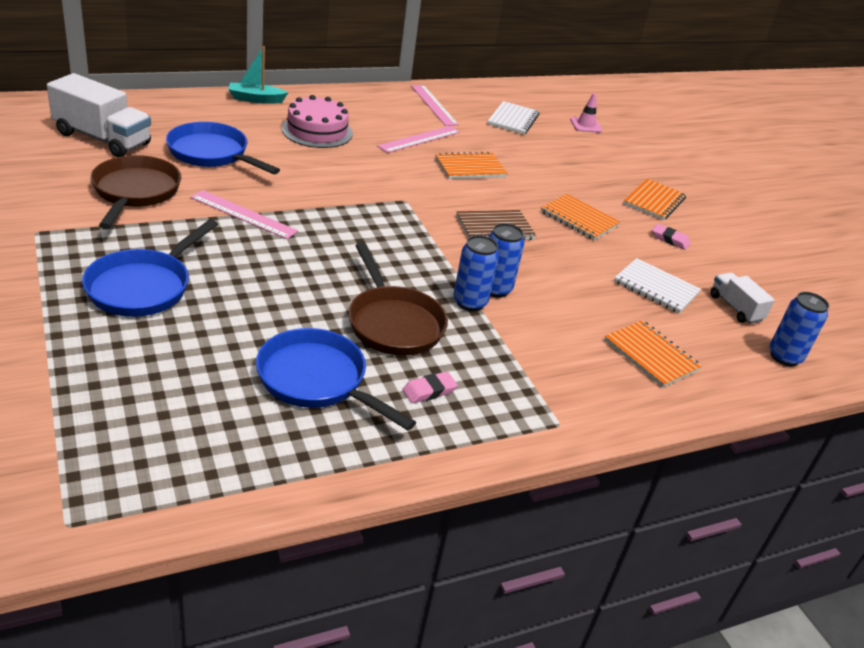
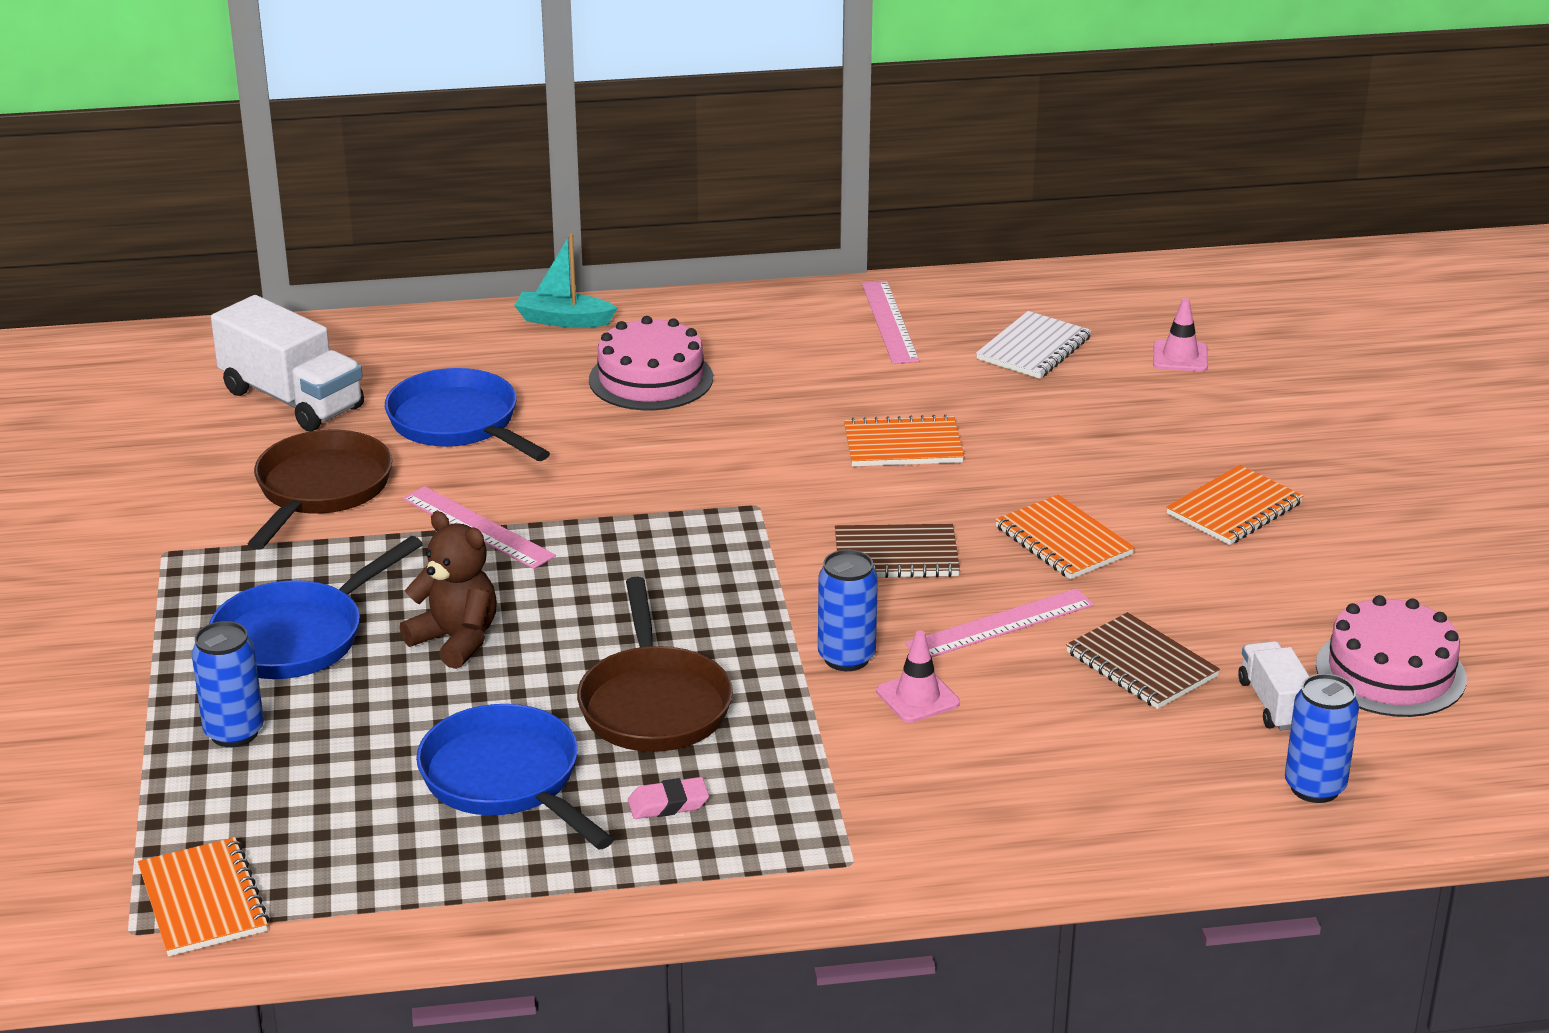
camera: 20 degrees right, 5 degrees down
pink ruler [377,126,460,153] -> pink ruler moved to [905,588,1094,657]
blue can [454,235,499,311] -> blue can moved to [192,621,264,747]
orange notebook [604,320,702,388] -> orange notebook moved to [138,837,269,957]
white notebook [614,258,701,314] -> brown notebook [1066,612,1220,709]
pink eraser [652,224,690,250] -> none
none -> brown teddy bear [400,511,497,669]
none -> pink traffic cone [876,631,960,723]
none -> pink cake [1316,595,1467,717]

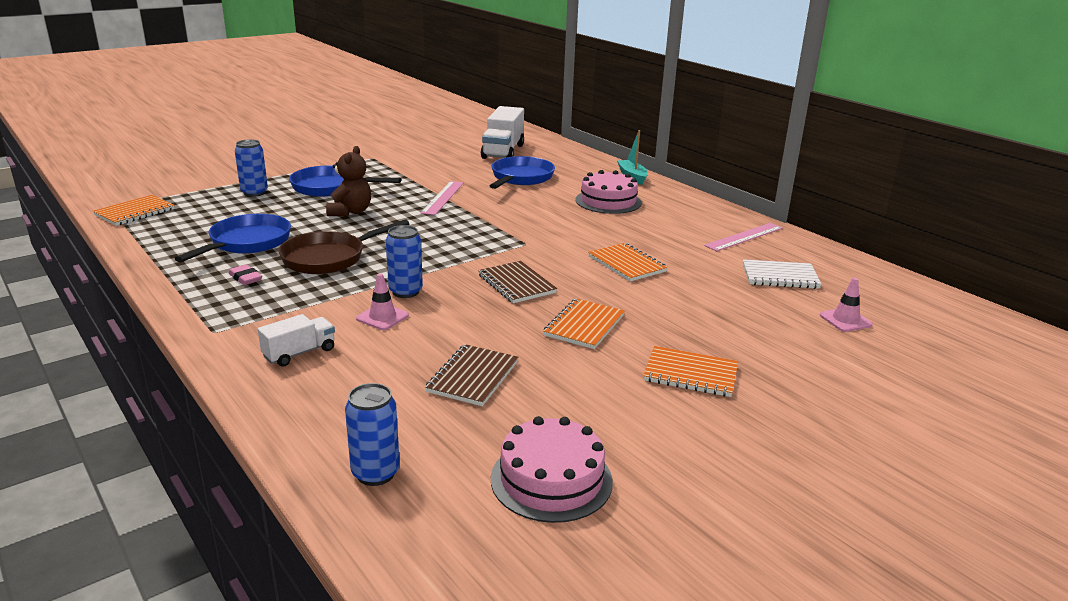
camera: 60 degrees right, 5 degrees down
brown pan [248,430,392,549] -> none
pink ruler [905,588,1094,657] -> none
white truck [1238,641,1310,731] -> white truck moved to [258,314,335,367]

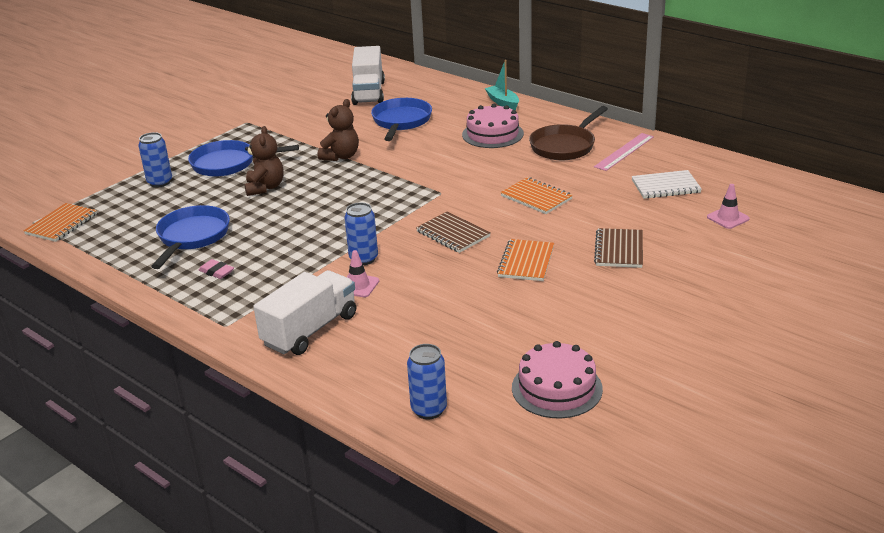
camera: 10 degrees left, 5 degrees up
white truck [258,314,335,367] -> white truck [254,270,356,355], size x1.79
brown pan [278,219,409,274] -> brown pan moved to [529,106,608,160]
pink ruler [421,181,464,215] -> brown teddy bear [317,99,359,161]
brown notebook [425,344,518,406] -> brown notebook moved to [594,228,643,268]
orange notebook [643,346,738,397] -> none

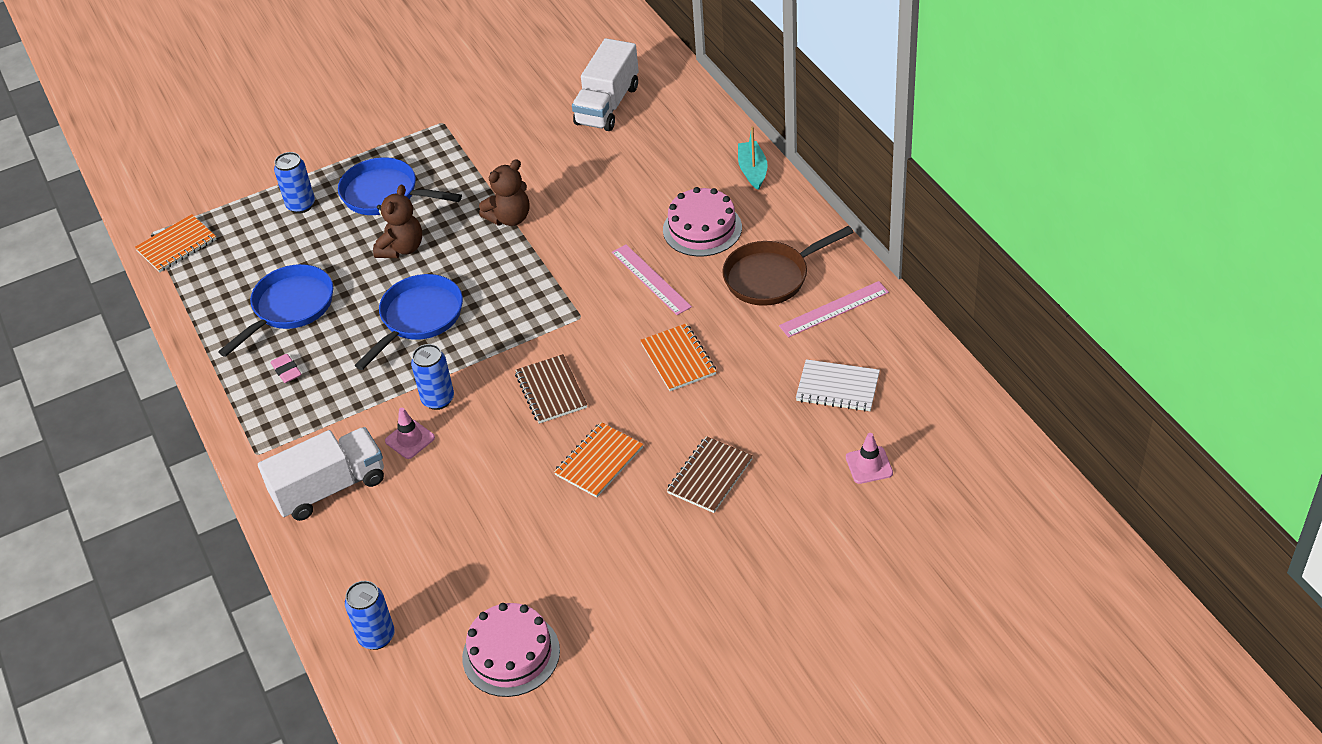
camera: 25 degrees right, 15 degrees up
blue pan [371,98,432,141] -> blue pan moved to [355,274,463,370]
none -> pink ruler [612,244,692,315]

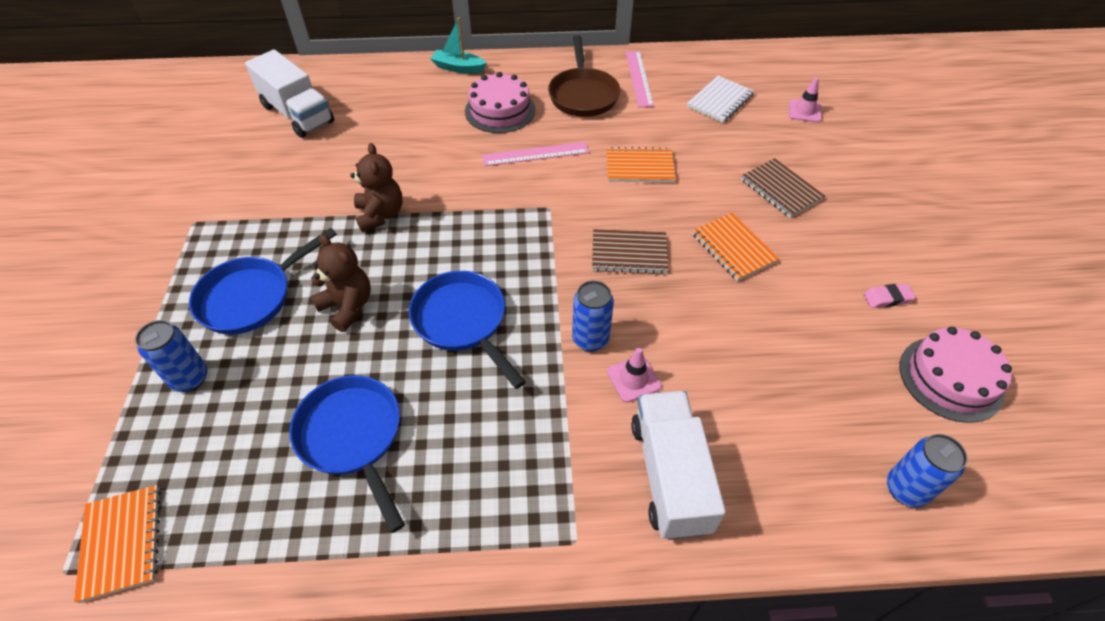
camera: 70 degrees left, 5 degrees up
pink eraser [271,354,302,383] -> pink eraser moved to [864,284,916,308]

